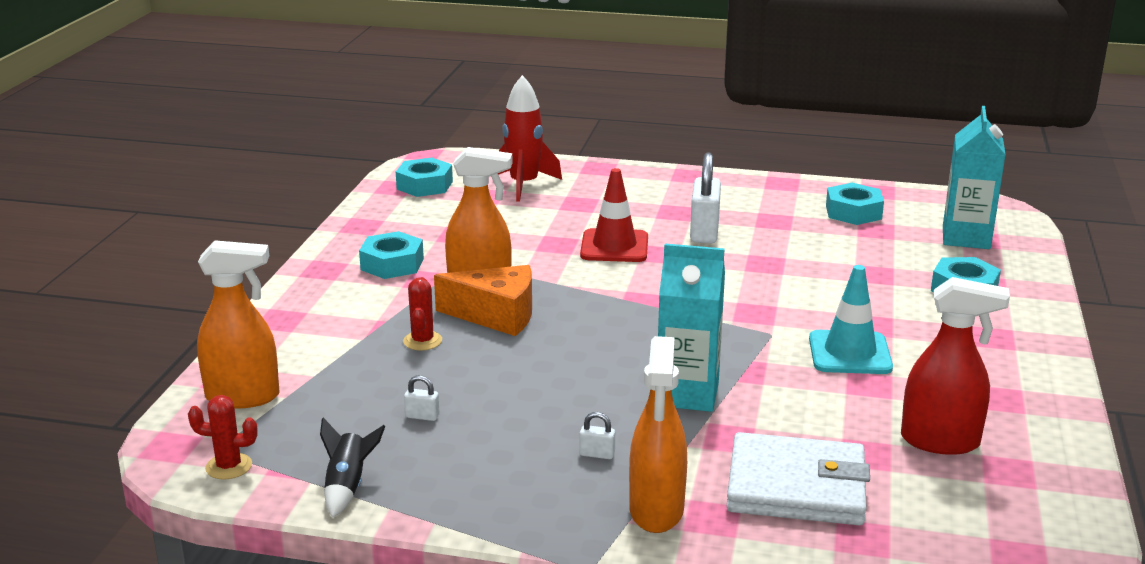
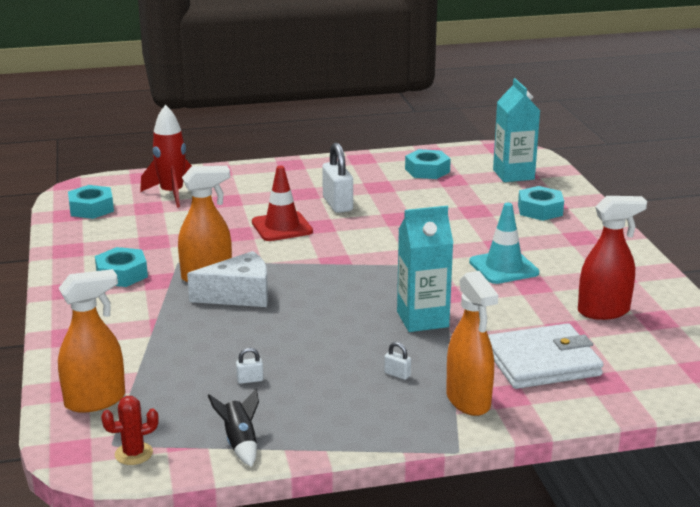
camera: 25 degrees left, 0 degrees up
red cactus [403,277,442,351] -> none
orange cheese [434,265,532,336] -> white cheese [187,251,268,307]
white padlock [580,412,615,459] -> white padlock turned 45 degrees clockwise [384,342,411,380]

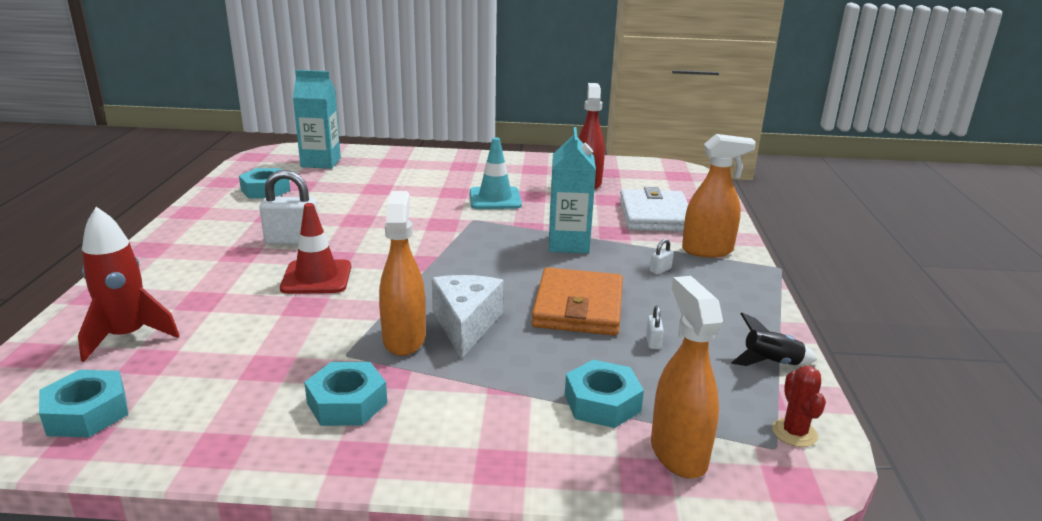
camera: 75 degrees left, 0 degrees up
turquoise nut [518,186,564,221] -> turquoise nut moved to [565,360,644,428]
none -> orange wallet [531,267,623,336]

